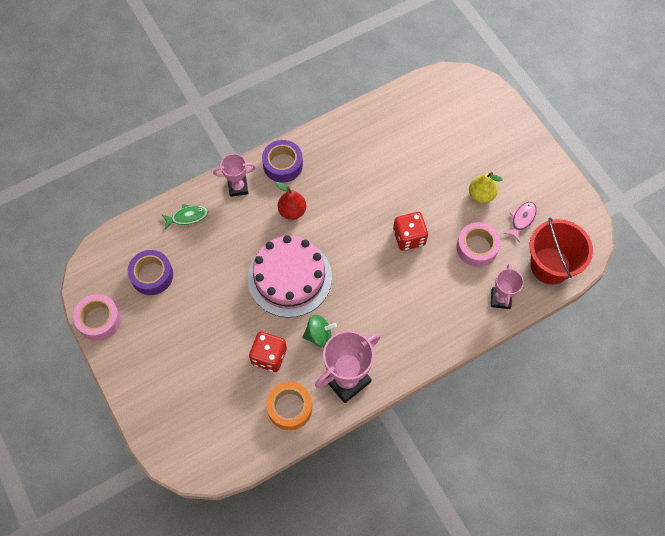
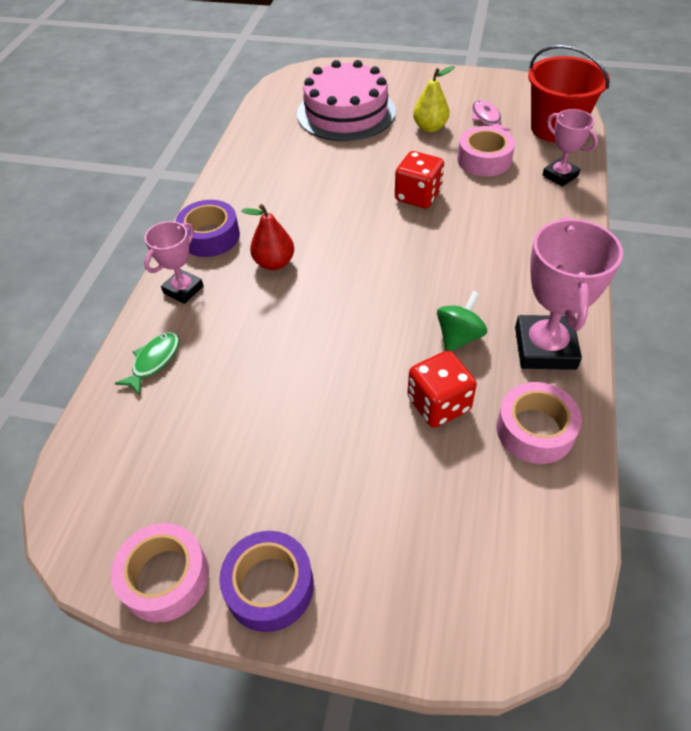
camera: 45 degrees left, 15 degrees down
purple tape [128,250,173,295] -> purple tape moved to [219,531,314,632]
pink cake [248,235,332,318] -> pink cake moved to [297,60,396,141]
orange tape [266,382,312,430] -> pink tape [497,382,582,464]

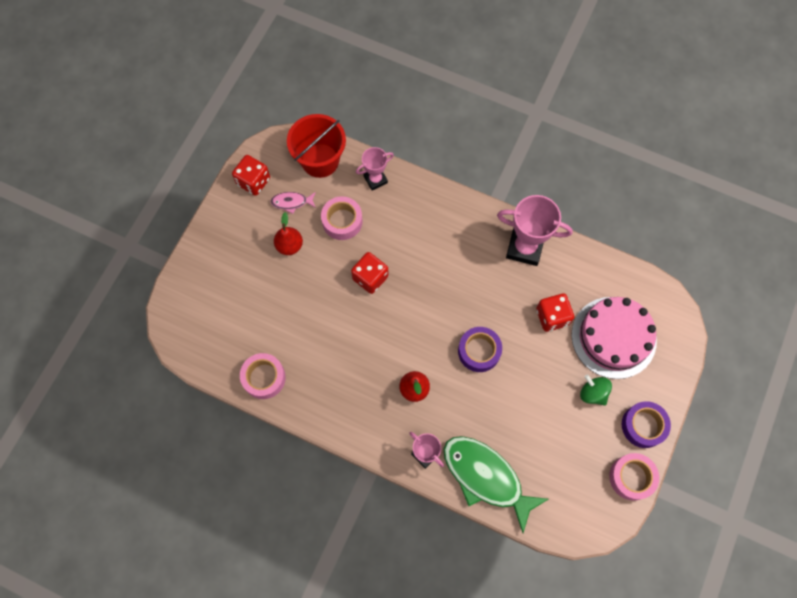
camera: 80 degrees left, 20 degrees up
green fish [115,332,179,395] -> green fish [444,436,549,533], size x2.24
purple tape [176,200,240,257] -> purple tape moved to [458,327,502,372]
pink cake [297,60,396,141] -> pink cake moved to [571,297,657,379]
yellow pear [413,66,455,132] -> red pear [274,212,303,255]
green spinning top [437,291,487,351] -> green spinning top moved to [580,374,612,406]
pink tape [497,382,582,464] -> pink tape moved to [240,353,286,399]
none -> red dice [232,155,270,196]

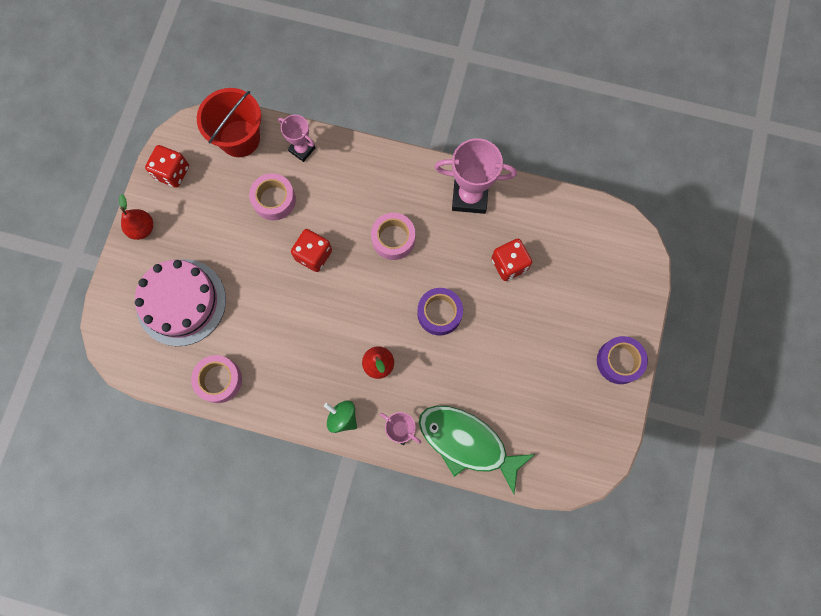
camera: 10 degrees left, 5 degrees up
pink fish [270,192,316,214] -> none
red pear [274,212,303,255] -> red pear moved to [119,194,153,240]
pink trophy [356,147,394,191] -> pink trophy turned 75 degrees clockwise [278,115,316,162]
pink cake [571,297,657,379] -> pink cake moved to [135,259,226,346]
green spinning top [580,374,612,406] -> green spinning top moved to [324,401,357,433]
pink tape [609,453,659,501] -> pink tape moved to [371,213,415,260]

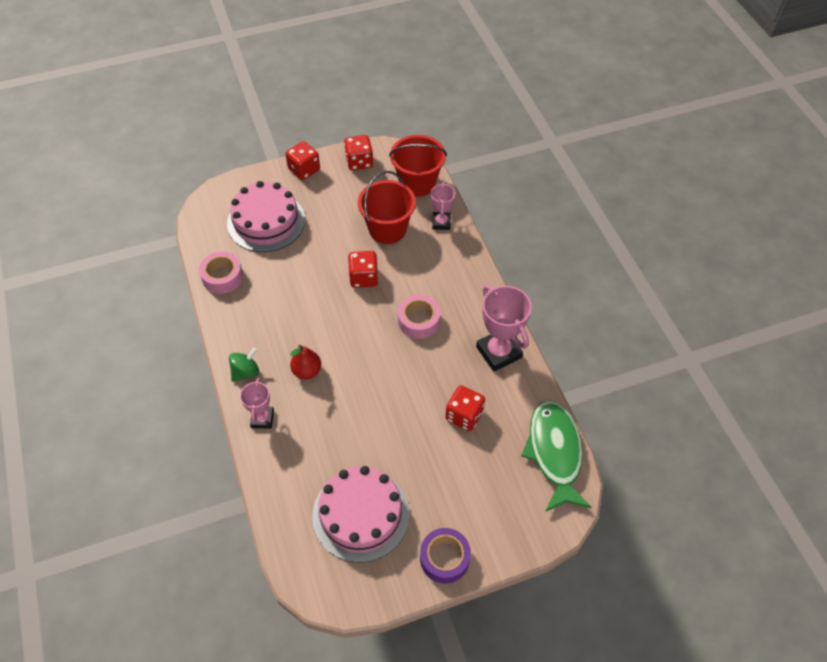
camera: 55 degrees right, 20 degrees down
red pear [119,194,153,240] -> red dice [285,141,320,180]
pink tape [249,173,296,220] -> red bucket [358,171,416,244]
green spinning top [324,401,357,433] -> green spinning top turned 45 degrees clockwise [229,347,259,382]
purple tape [417,288,463,336] -> none
green fish [419,406,535,494] -> green fish moved to [521,400,592,512]
none -> pink cake [312,466,410,563]

